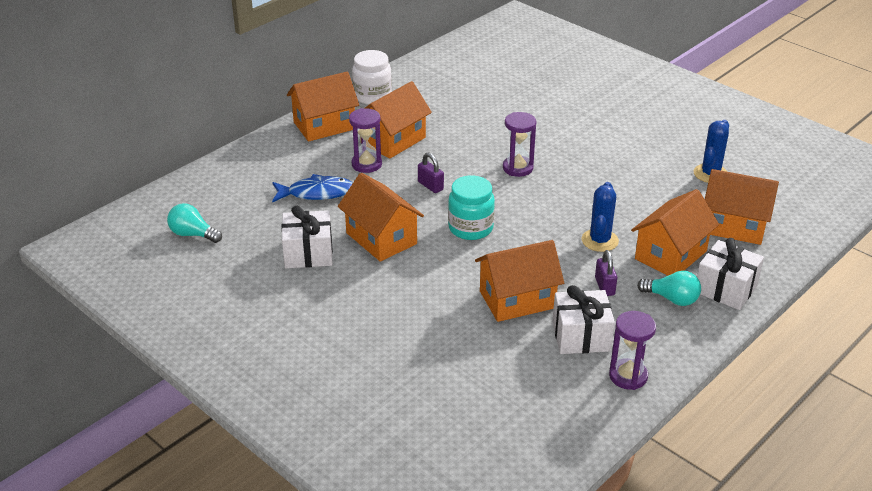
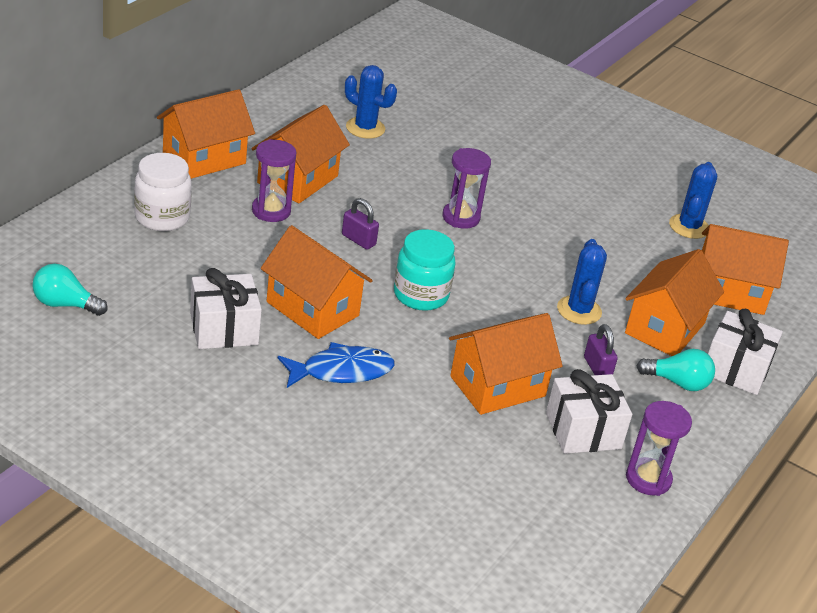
camera: 15 degrees left, 0 degrees up
blue fish [272,174,353,203] -> blue fish moved to [278,342,395,388]
white jar [352,50,392,105] -> white jar moved to [134,153,192,231]
none -> blue cactus [345,65,397,139]

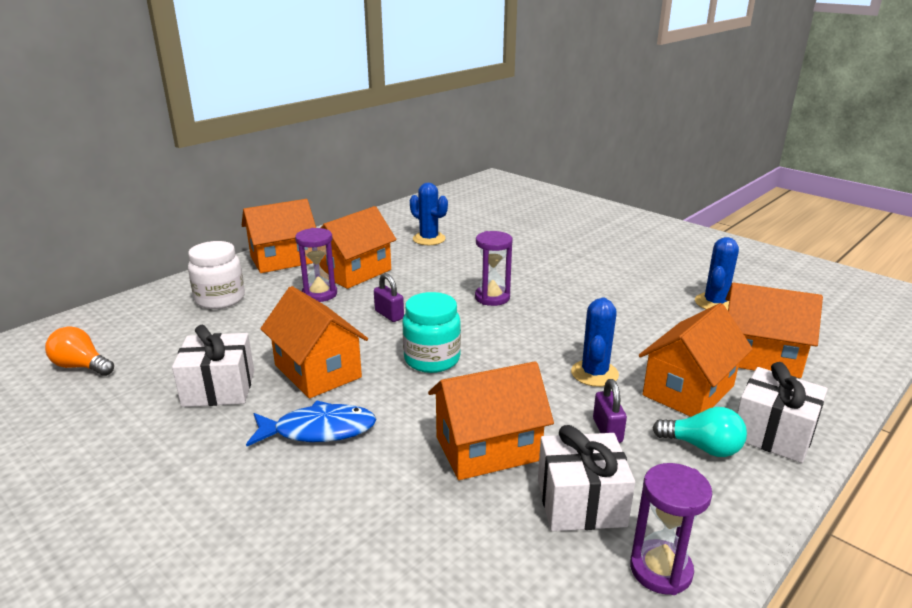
camera: 15 degrees right, 10 degrees down
turquoise light bulb [32,264,108,316] -> orange light bulb [45,326,114,376]

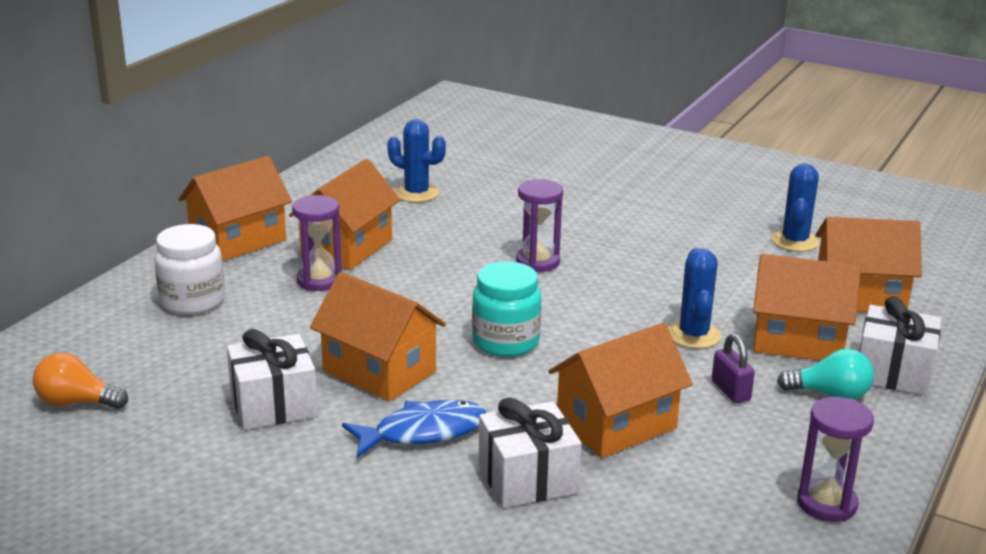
camera: 15 degrees left, 0 degrees up
purple padlock [374,273,404,322] -> none
white gift [538,425,635,531] -> white gift moved to [479,397,582,508]
orange house [639,303,753,417] -> orange house turned 75 degrees clockwise [753,254,861,361]

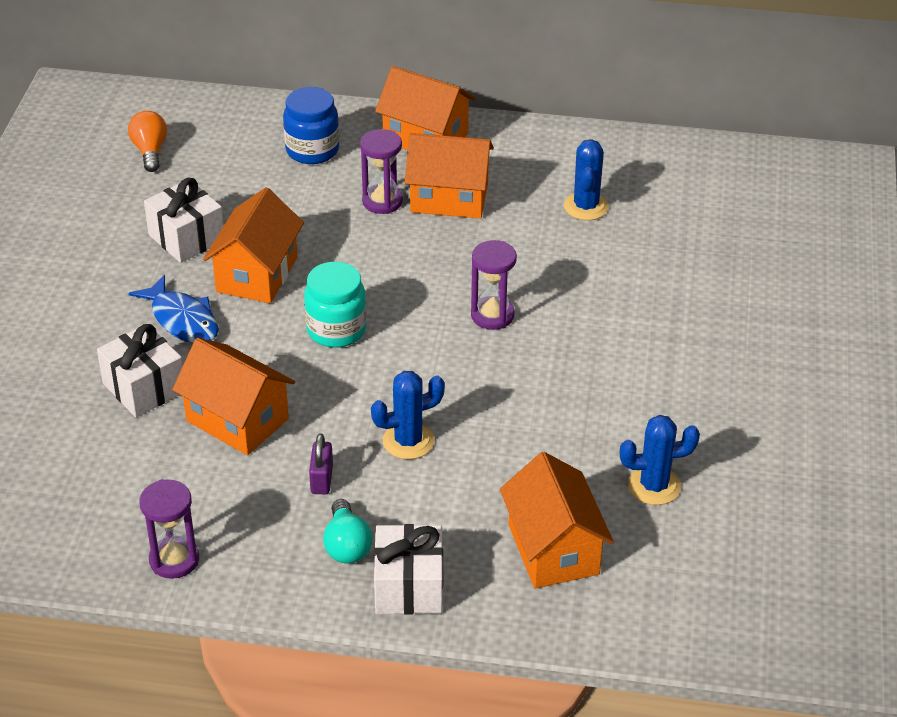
camera: 70 degrees right, 15 degrees up
white jar [154,224,225,315] -> blue jar [283,87,339,164]
purple padlock [712,334,755,403] -> purple padlock turned 45 degrees counterclockwise [309,433,333,494]
orange house [753,254,861,361] -> none

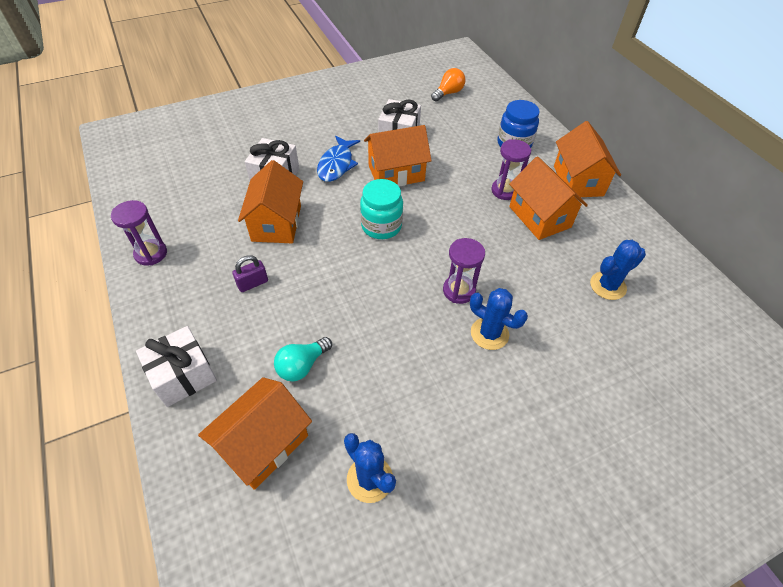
camera: 55 degrees right, 10 degrees up
turquoise light bulb [323,499,373,563] -> turquoise light bulb moved to [274,337,332,381]
blue cactus [371,371,445,459] -> blue cactus moved to [470,288,528,350]

